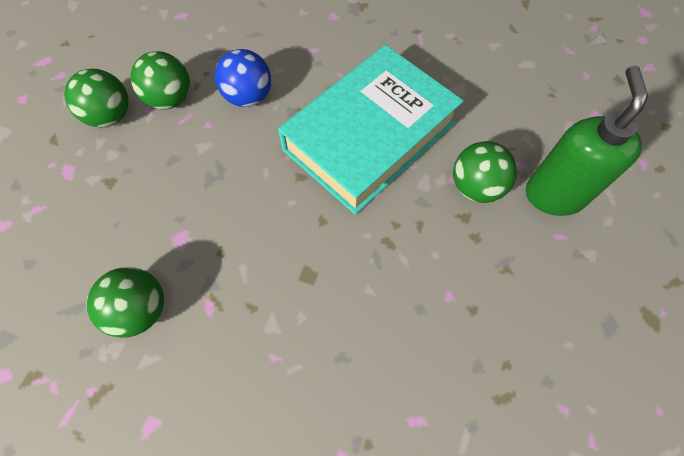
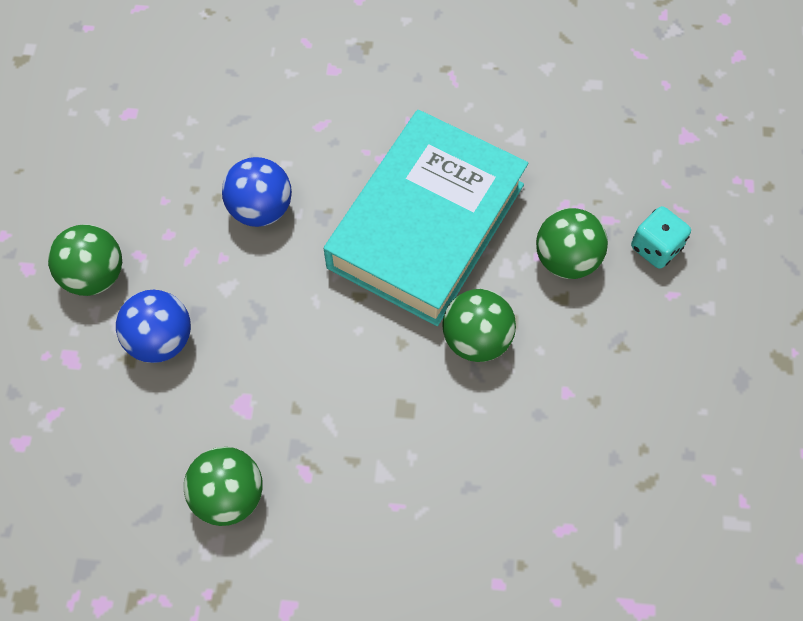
camera: 15 degrees left, 0 degrees up
green ball [130,51,190,110] -> green ball moved to [442,289,516,362]
green soap dispenser [526,66,648,216] -> turquoise dice [631,206,691,269]
none -> blue ball [116,290,191,363]

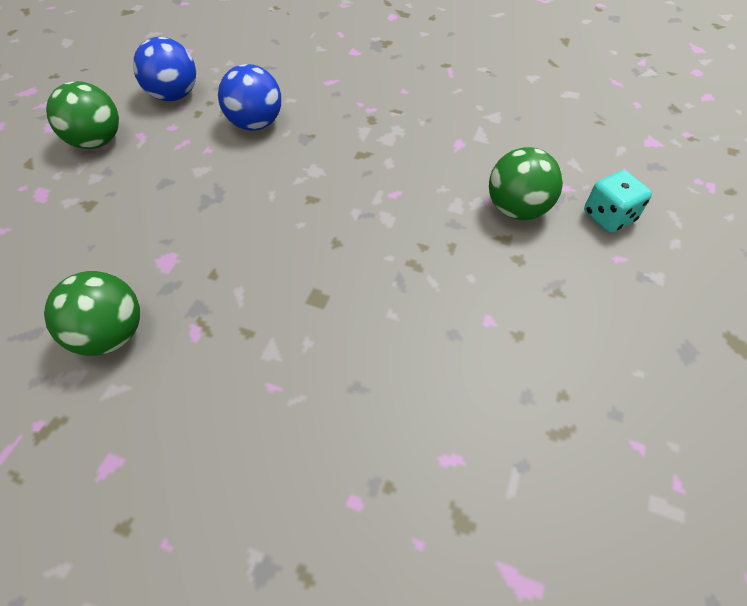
camera: 15 degrees right, 10 degrees down
blue ball [116,290,191,363] -> blue ball moved to [133,37,196,101]
turquoise book [324,110,528,326] -> none
green ball [442,289,516,362] -> none

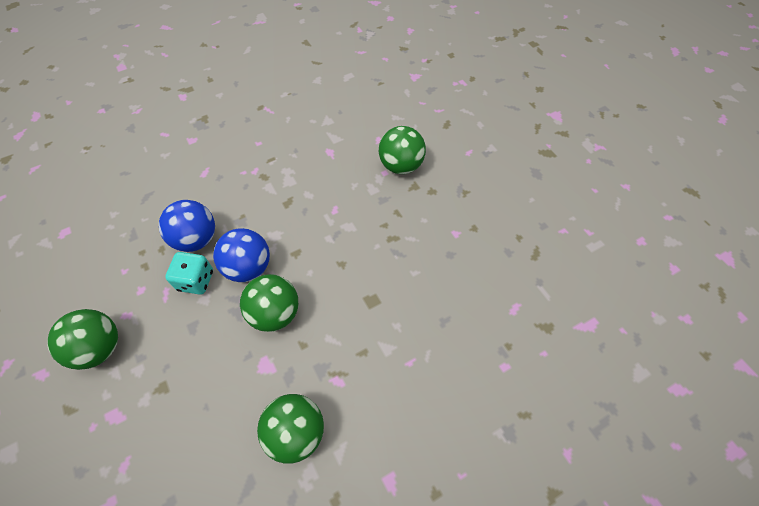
camera: 50 degrees left, 5 degrees up
blue ball [133,37,196,101] -> blue ball moved to [213,228,270,282]
turquoise dice [584,170,652,233] -> turquoise dice moved to [165,252,213,295]
none -> green ball [240,274,298,332]

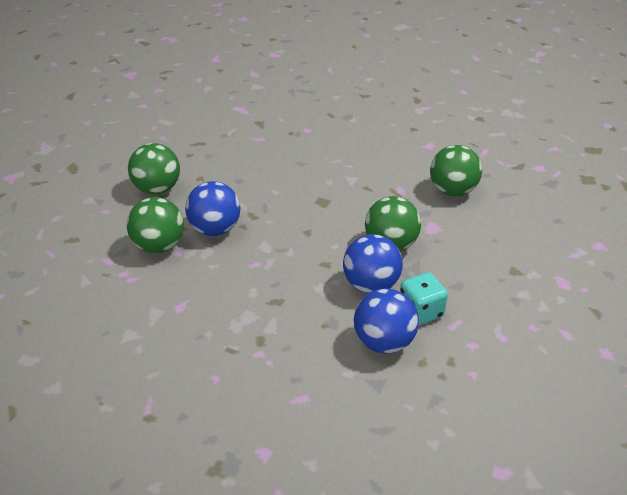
camera: 125 degrees left, 20 degrees down
green ball [47,309,118,370] -> green ball moved to [128,143,180,194]
none -> blue ball [185,181,240,236]

